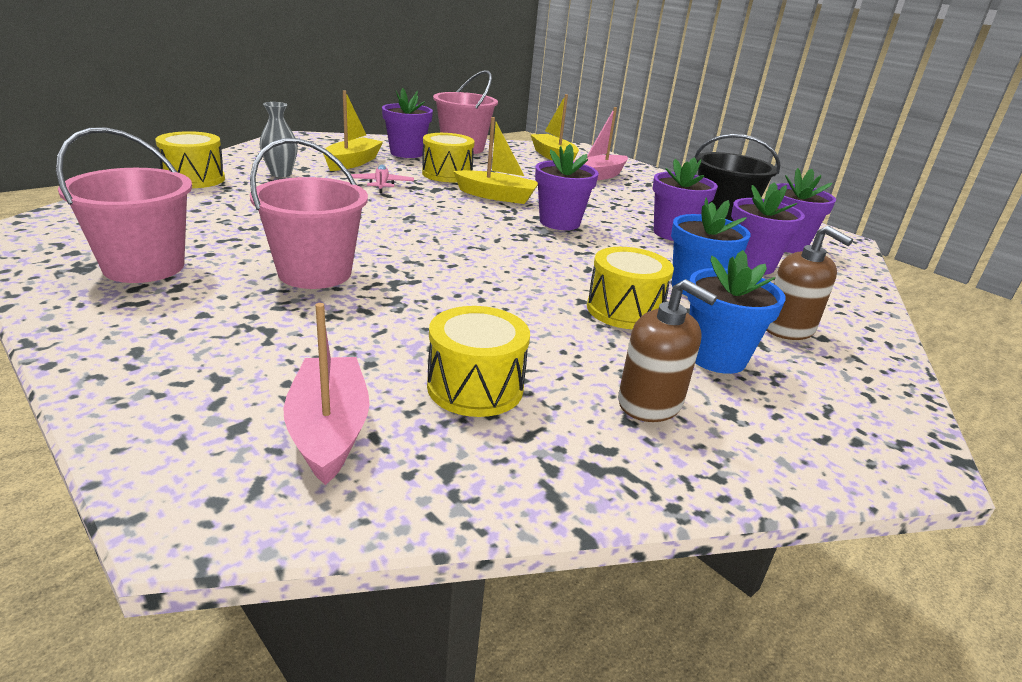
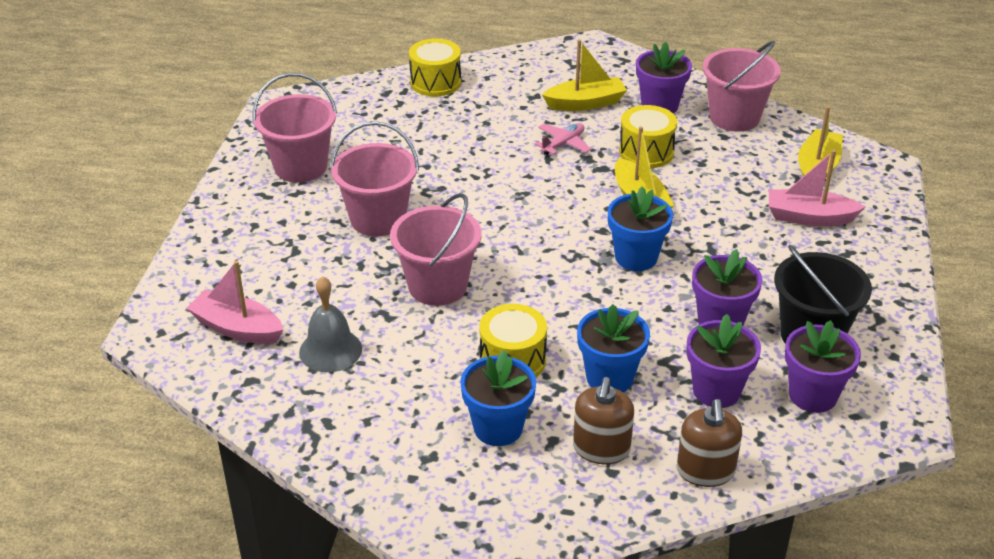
camera: 55 degrees right, 10 degrees up
grey vase [259,102,298,177] -> none
pink boat [283,303,370,485] -> pink boat turned 105 degrees counterclockwise [187,261,283,344]
yellow drum [427,306,530,417] -> grey bell [299,276,362,372]
purple flower pot [535,144,599,230] -> blue flower pot [608,186,673,271]
brown soap dispenser [618,279,717,422] -> brown soap dispenser moved to [677,399,742,487]
none -> pink bucket [390,193,481,306]

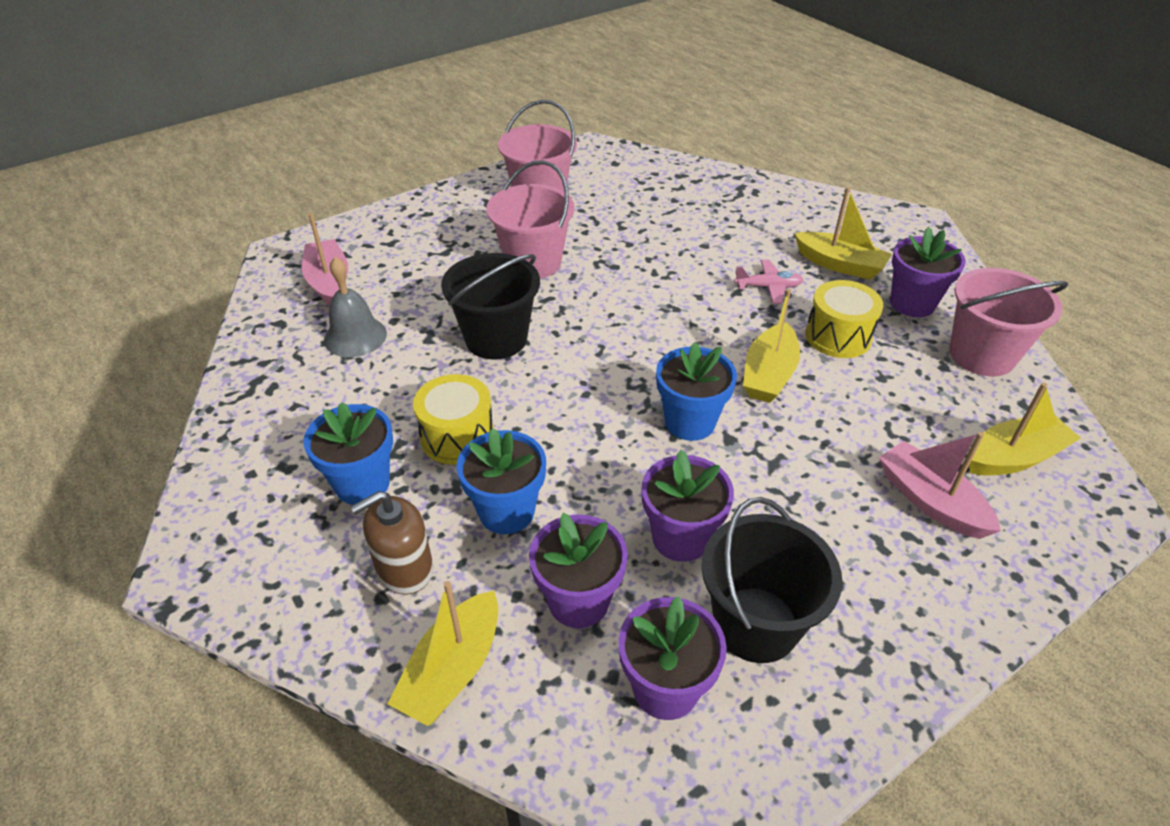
camera: 45 degrees right, 5 degrees up
pink bucket [390,193,481,306] -> black bucket [441,253,540,359]
yellow drum [409,38,461,96] -> none
brown soap dispenser [677,399,742,487] -> yellow boat [388,581,498,726]

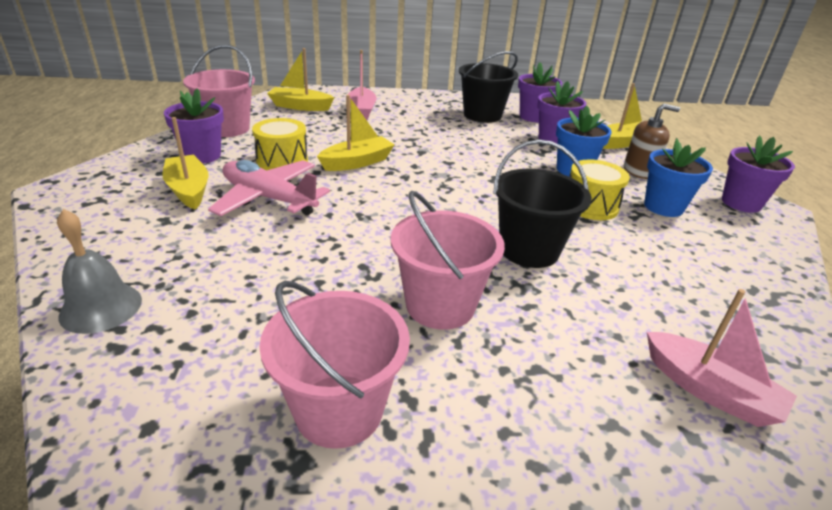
camera: 150 degrees left, 10 degrees down
pink boat [302,213,348,305] -> pink boat turned 60 degrees counterclockwise [647,289,797,427]
grey bell [324,257,387,357] -> grey bell moved to [57,209,142,334]
purple flower pot [641,450,734,562] -> purple flower pot moved to [722,135,795,213]
blue flower pot [656,342,737,441] -> none
pink plane [734,260,803,304] -> pink plane [208,160,330,216], size x1.91

